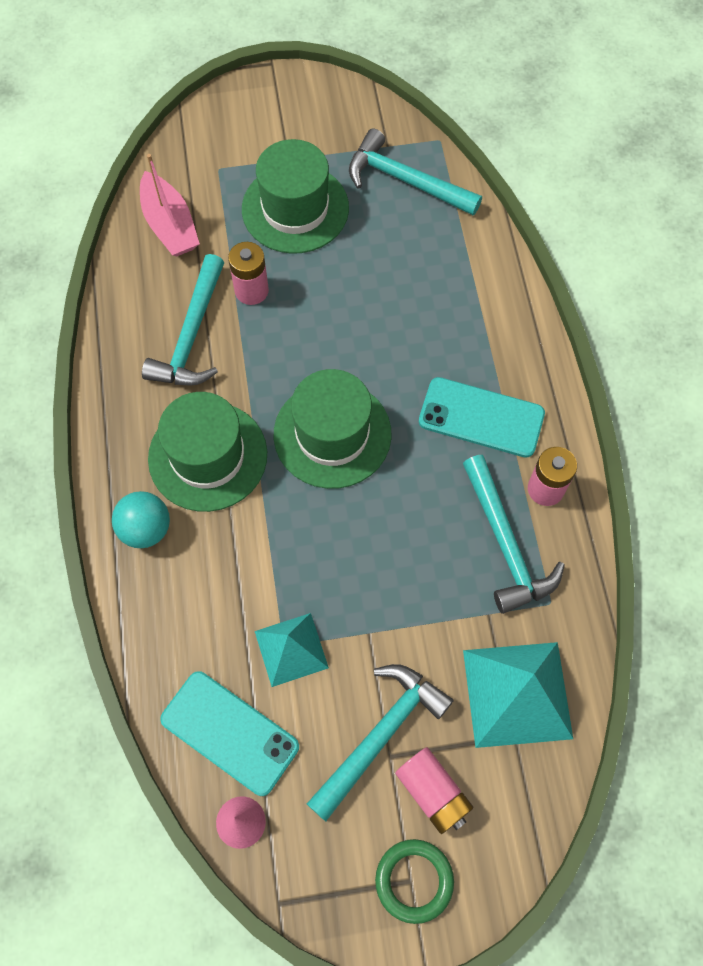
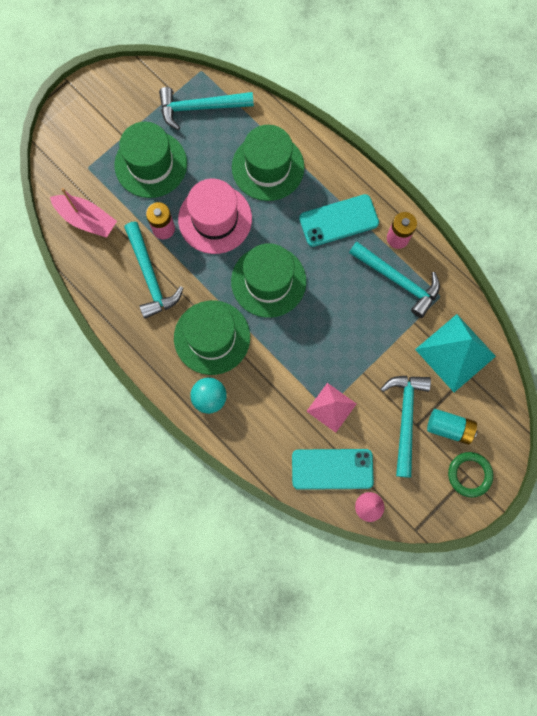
camera: 35 degrees left, 10 degrees up
turquoise pyramid [255,613,329,687] -> pink pyramid [306,383,356,433]
pink battery [395,747,474,834] -> turquoise battery [427,409,477,445]
none -> pink hat [178,179,252,254]
none -> green hat [232,125,305,201]

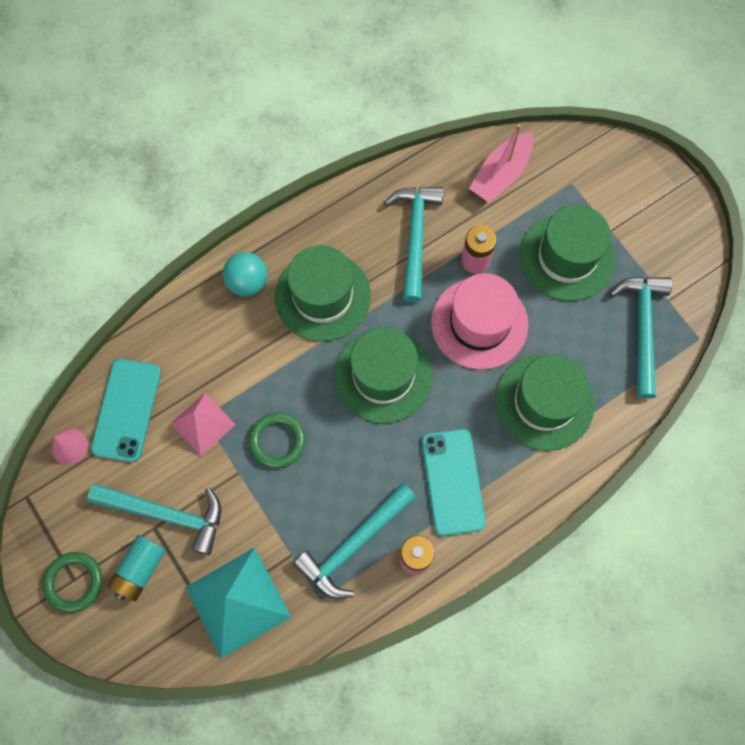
camera: 100 degrees right, 5 degrees down
turquoise hammer [124,222,183,319] -> turquoise hammer turned 105 degrees clockwise [384,187,444,302]
none -> green ring [249,413,306,468]

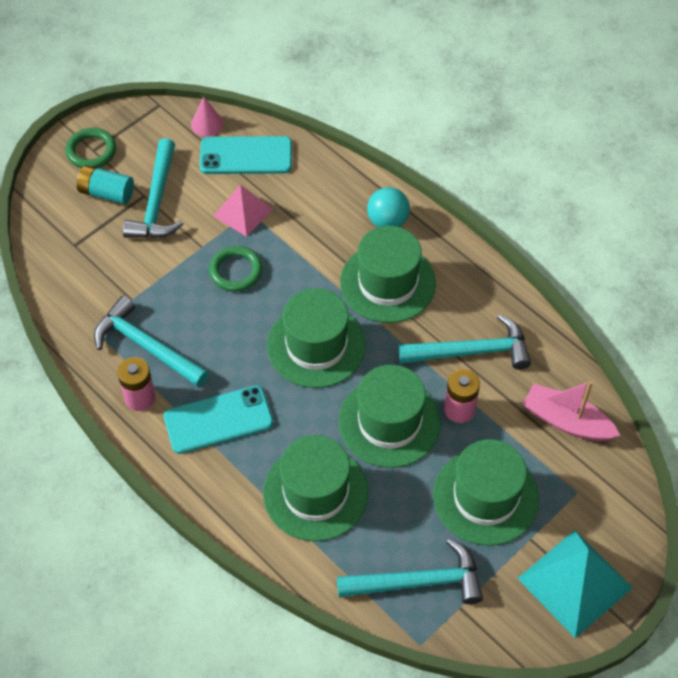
camera: 80 degrees right, 15 degrees down
turquoise pyramid [185,547,291,658] -> turquoise pyramid moved to [517,530,633,638]
pink hat [431,273,528,370] -> green hat [339,365,441,468]

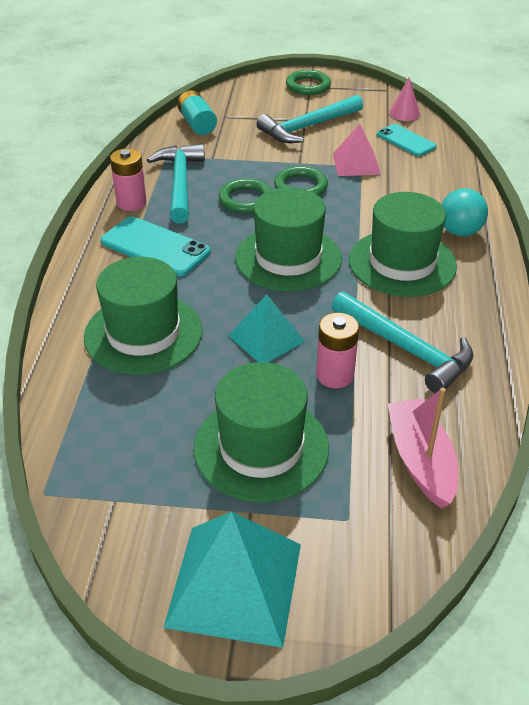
camera: 50 degrees right, 15 degrees down
turquoise battery [77,165,134,204] -> turquoise battery moved to [177,90,217,135]
turquoise phone [200,136,292,174] -> turquoise phone [377,124,437,156], size x0.66
turquoise hammer [337,539,483,604] -> none
green hat [339,365,441,468] -> turquoise pyramid [228,294,305,362]
none -> green ring [219,178,272,213]

